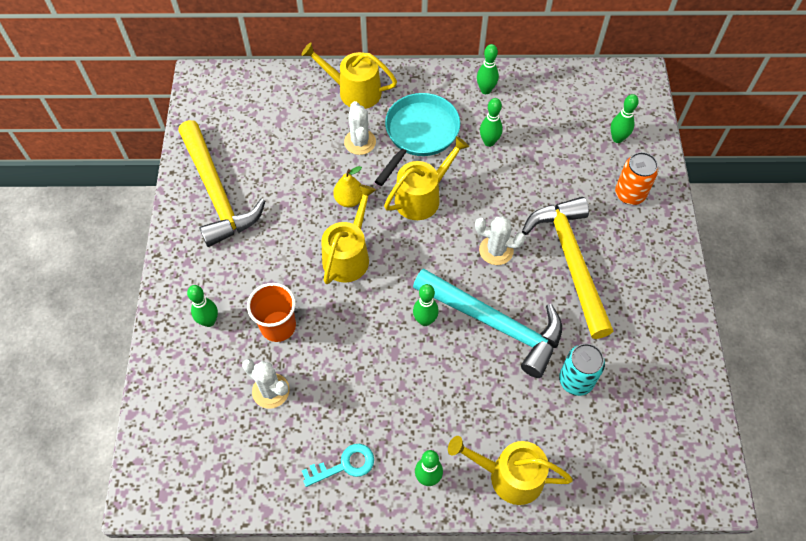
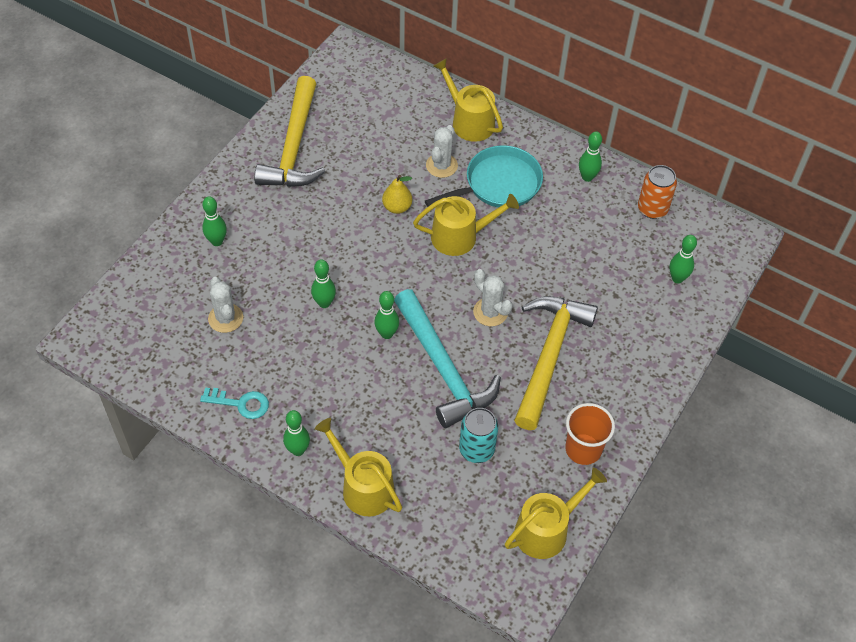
camera: 30 degrees right, 5 degrees down
orange cup [247,283,296,342] -> orange cup moved to [565,403,615,465]
yellow watering can [321,184,376,284] -> yellow watering can moved to [505,467,607,559]
green bowling pin [480,98,503,147] -> green bowling pin moved to [311,260,336,308]
orange can [615,152,658,205] -> orange can moved to [638,165,677,219]

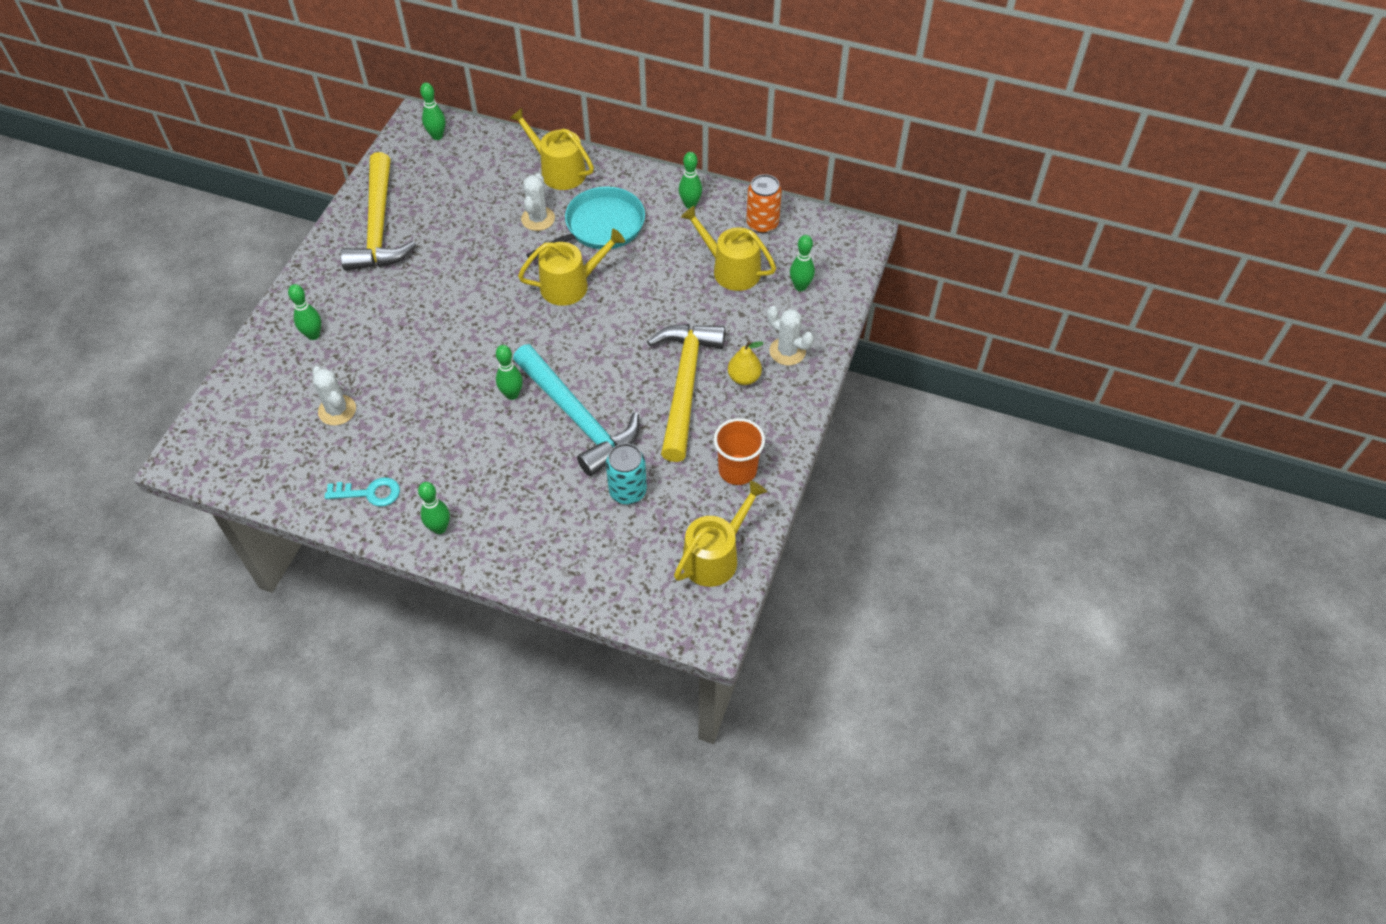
camera: 10 degrees left, 0 degrees up
green bowling pin [311,260,336,308] -> green bowling pin moved to [420,82,445,140]
yellow watering can [315,418,402,516] -> yellow watering can moved to [681,206,776,291]
yellow pear [382,175,412,214] -> yellow pear moved to [728,341,764,385]
white cactus [473,269,512,326] -> white cactus moved to [767,306,814,365]

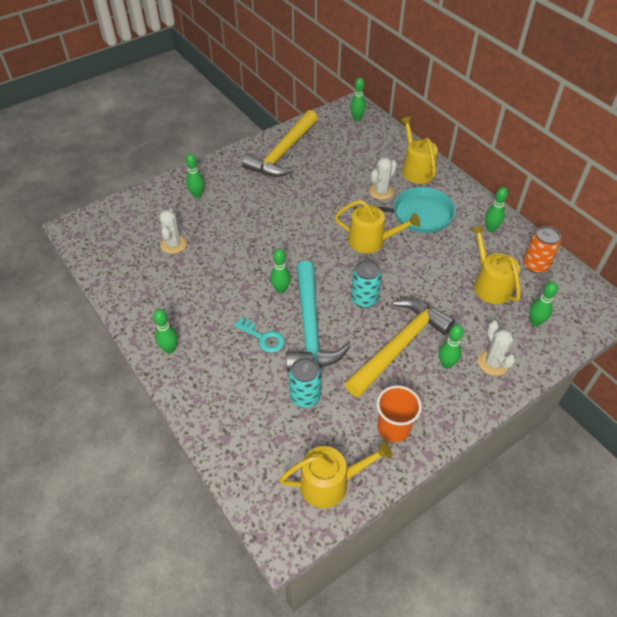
camera: 35 degrees right, 5 degrees down
turquoise key [325,477,400,507] -> turquoise key moved to [234,317,285,353]
yellow pear [728,341,764,385] -> green bowling pin [439,324,464,369]
none -> turquoise can [351,260,382,308]

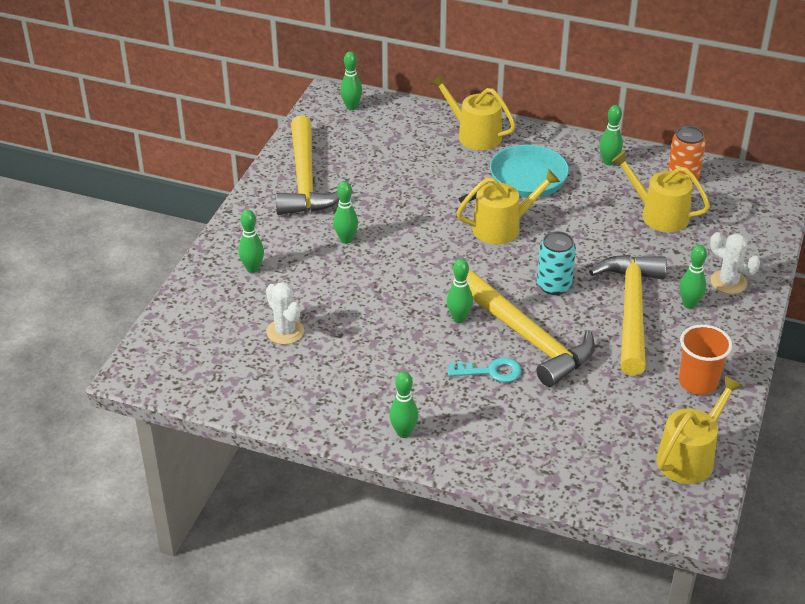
camera: 35 degrees left, 10 degrees down
turquoise hammer [286,261,350,372] -> yellow hammer [467,271,595,387]
turquoise can [289,358,321,408] -> none
white cactus [369,157,397,200] -> none
green bowling pin [529,281,558,326] -> green bowling pin moved to [333,181,358,244]

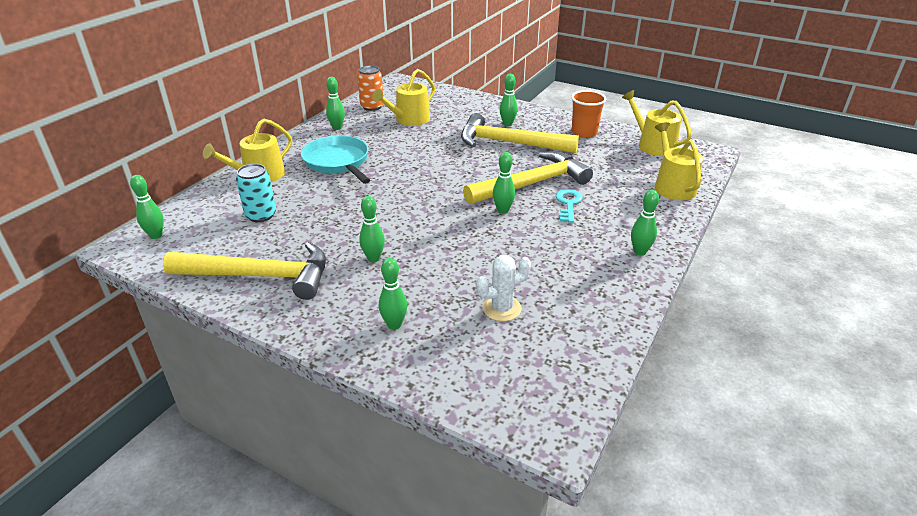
camera: 80 degrees left, 5 degrees down
yellow watering can [457,169,560,244] -> yellow watering can moved to [655,122,703,200]
turquoise can [537,231,576,295] -> turquoise can moved to [236,164,276,222]
white cactus [710,232,760,294] -> none

